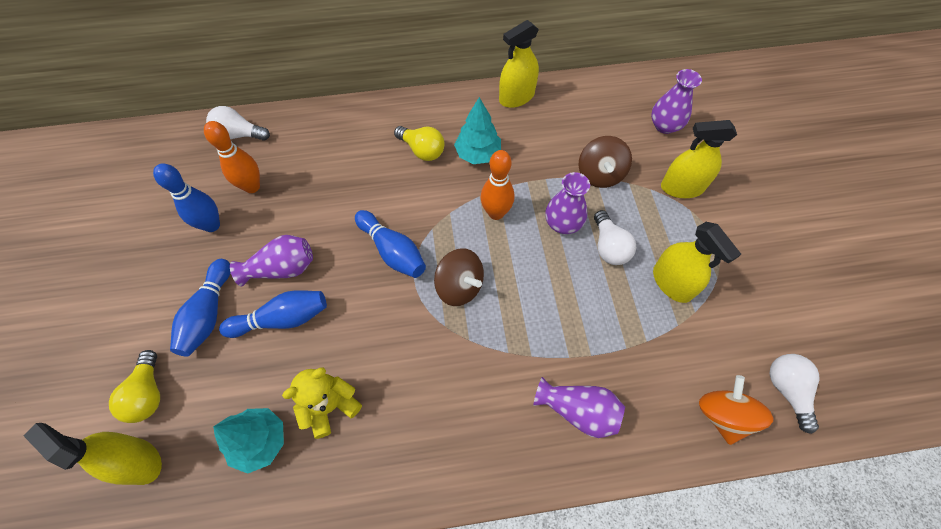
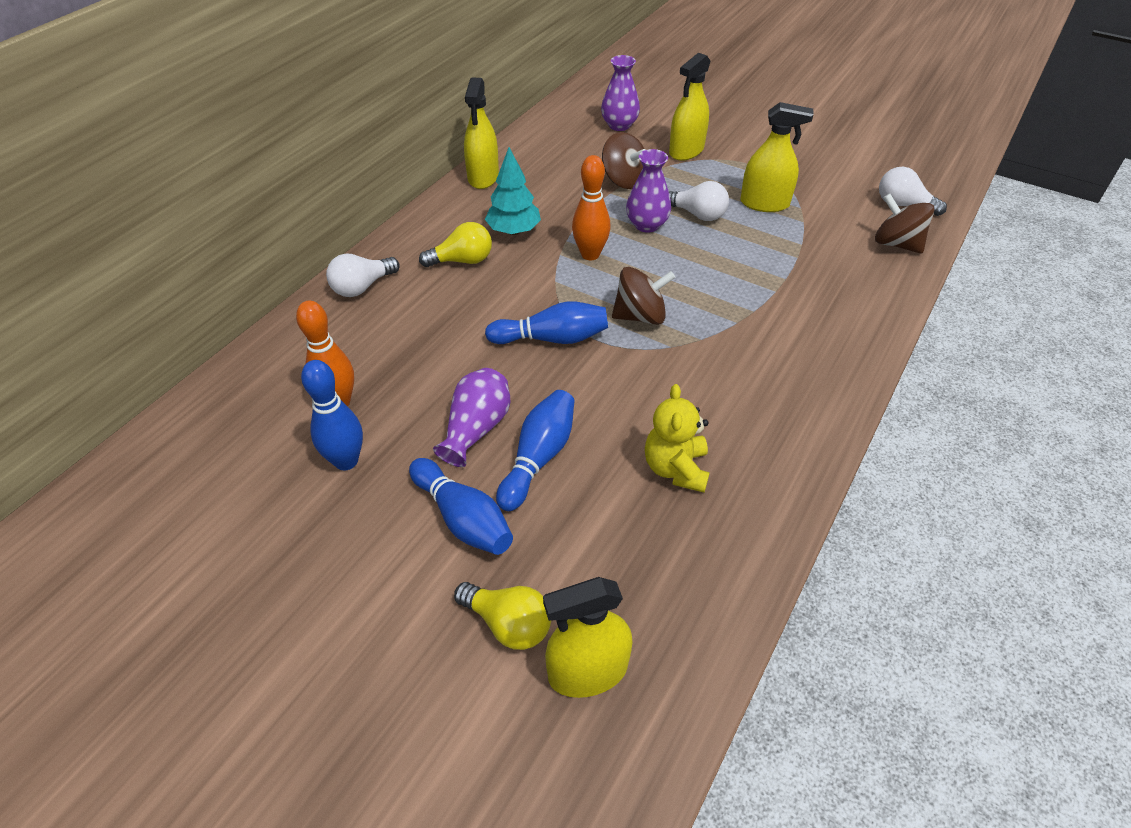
camera: 50 degrees left, 15 degrees down
white light bulb [206,106,270,141] -> white light bulb moved to [326,254,400,297]
turquoise tree [213,408,284,474] -> none
purple vase [533,377,625,438] -> none
orange spinning top [699,375,774,445] -> brown spinning top [875,193,935,254]

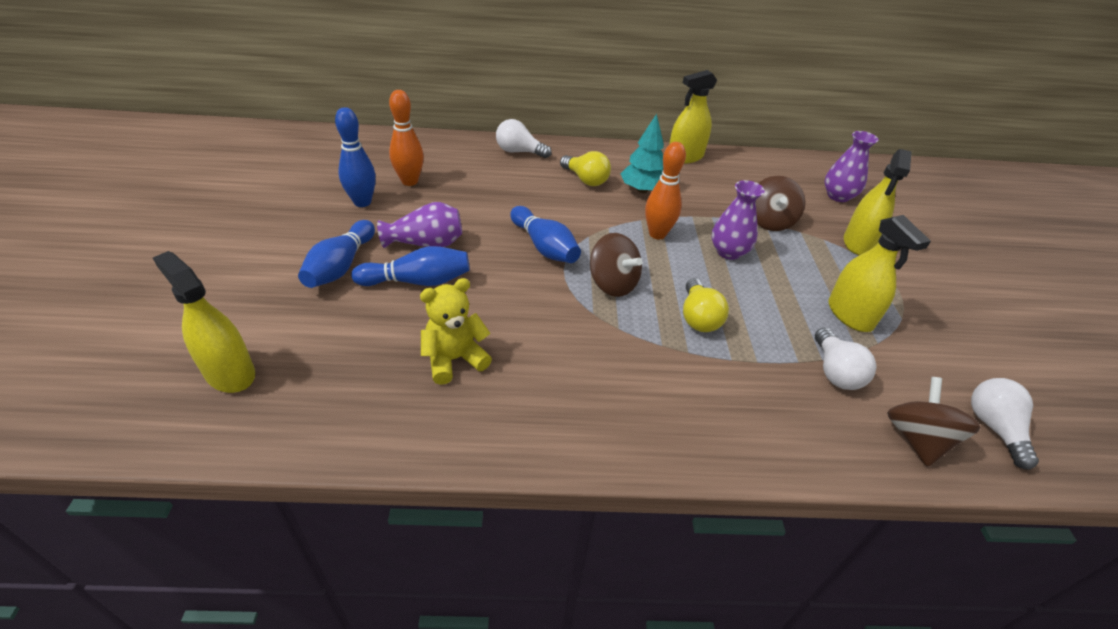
camera: 55 degrees right, 5 degrees down
yellow light bulb [454,582,551,650] -> yellow light bulb moved to [683,278,729,332]
yellow spray bottle [669,53,711,161] -> yellow spray bottle turned 75 degrees counterclockwise [844,149,912,255]
white light bulb [669,181,729,221] -> white light bulb moved to [815,328,876,390]

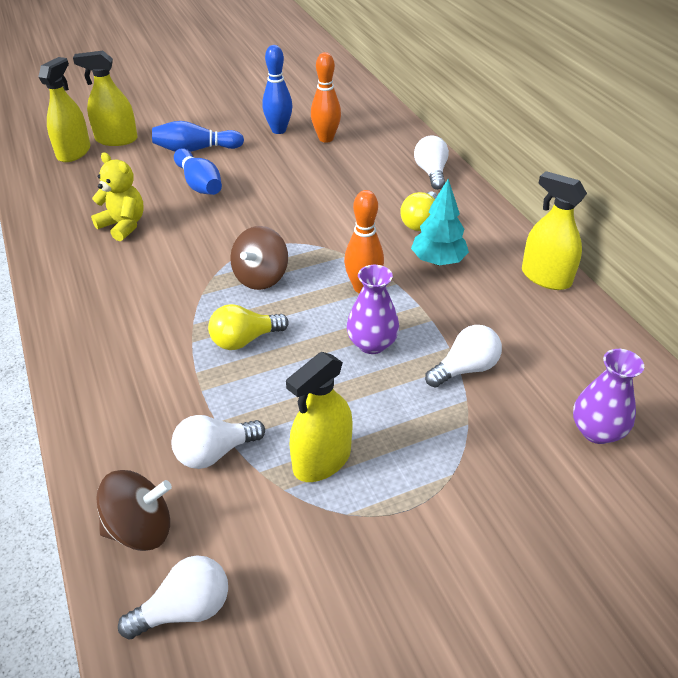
camera: 70 degrees right, 0 degrees up
purple vase [377,202,462,248] -> none
blue bowling pin [510,206,581,263] -> none
brown spinning top [756,176,806,231] -> white light bulb [425,325,502,388]
yellow spray bottle [844,149,912,255] -> yellow spray bottle moved to [73,51,138,146]

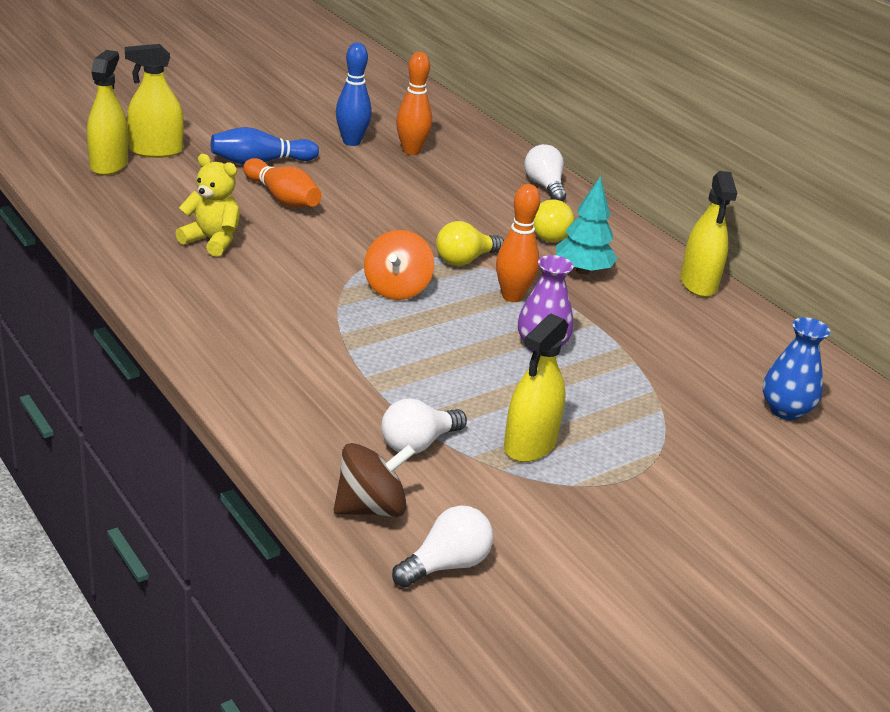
camera: 15 degrees left, 10 degrees down
blue bowling pin [174,148,222,195] -> orange bowling pin [243,158,322,207]
yellow light bulb [208,304,289,350] -> yellow light bulb moved to [436,221,504,266]
brown spinning top [230,226,288,290] -> orange spinning top [364,230,434,300]
white light bulb [425,325,502,388] -> none
yellow spray bottle [522,171,587,290] -> yellow spray bottle turned 120 degrees counterclockwise [680,171,737,297]
purple vase [573,349,644,444] -> blue vase [763,317,830,420]

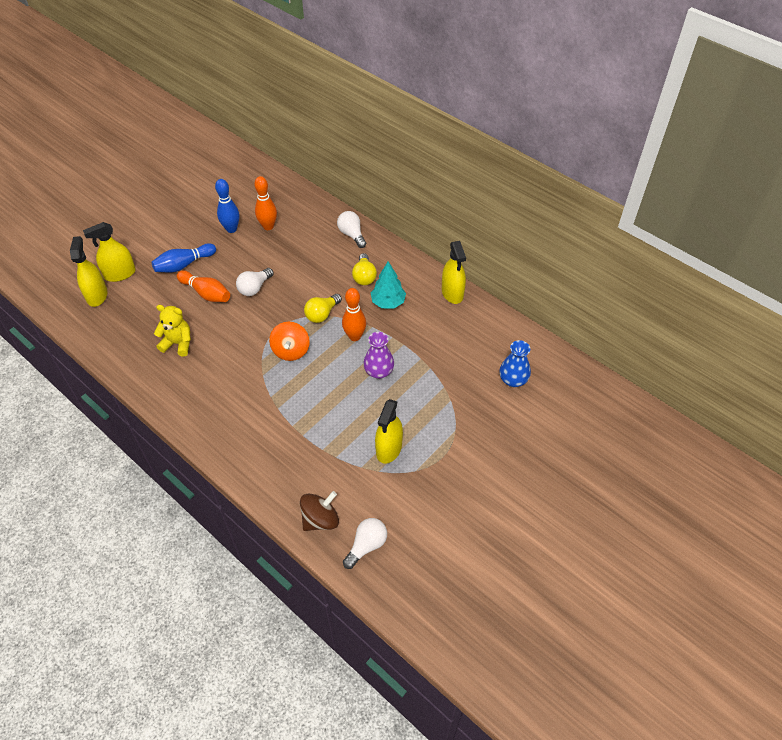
camera: 10 degrees left, 20 degrees up
white light bulb [381,398,467,454] -> white light bulb moved to [236,268,274,296]

